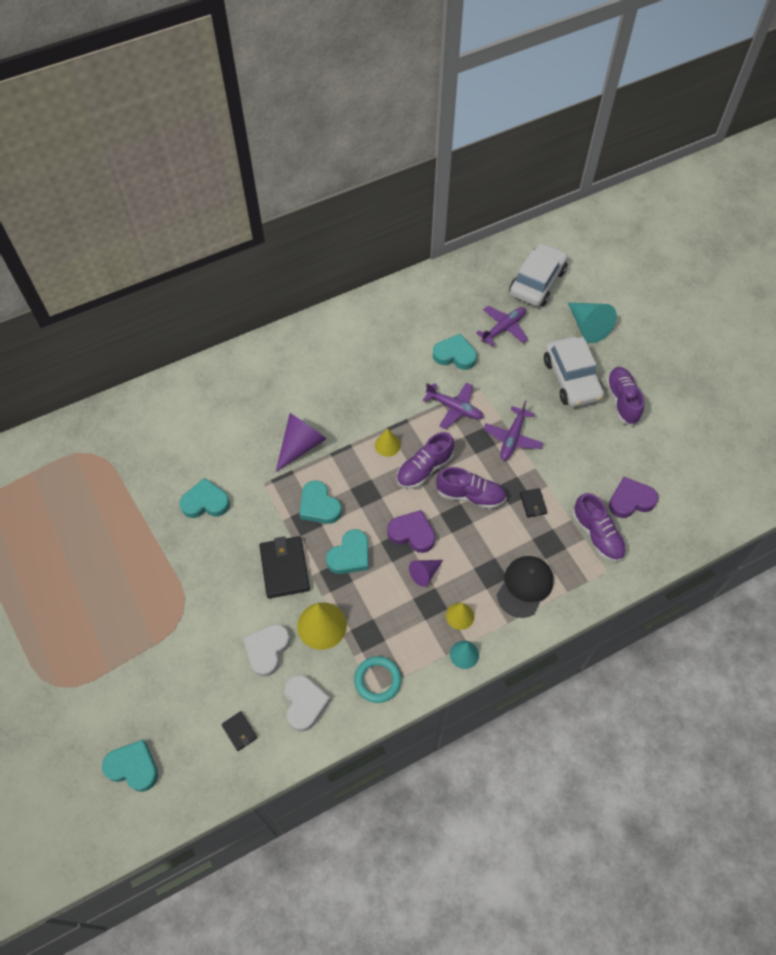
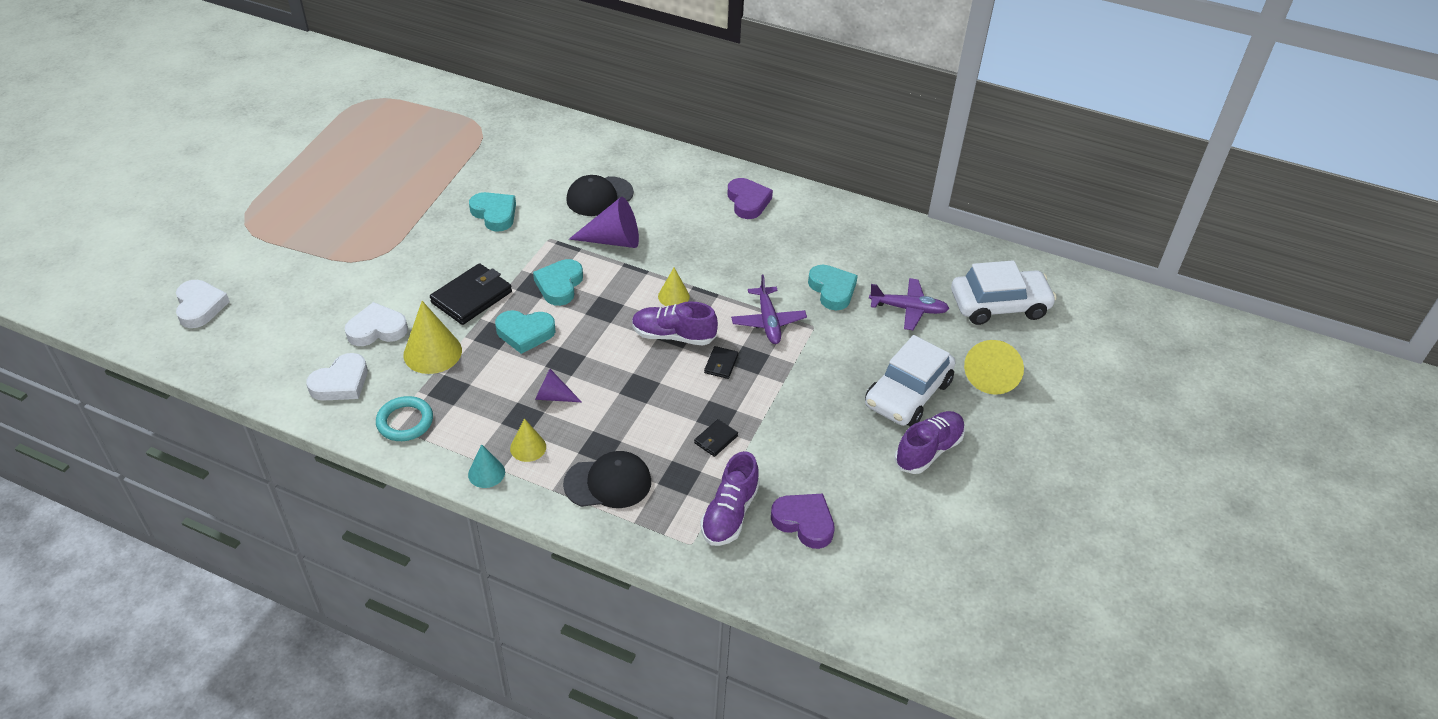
camera: 50 degrees right, 15 degrees down
turquoise heart [102,739,158,792] -> white heart [176,280,230,328]
black wallet [221,711,258,751] -> black wallet moved to [704,346,738,379]
purple heart [387,510,435,553] -> purple heart moved to [727,178,773,219]
purple shoe [436,467,506,509] -> none
purple plane [483,401,543,460] -> none
turquoise cone [568,303,617,343] -> yellow cone [964,340,1024,395]
none -> black cap [566,175,634,216]

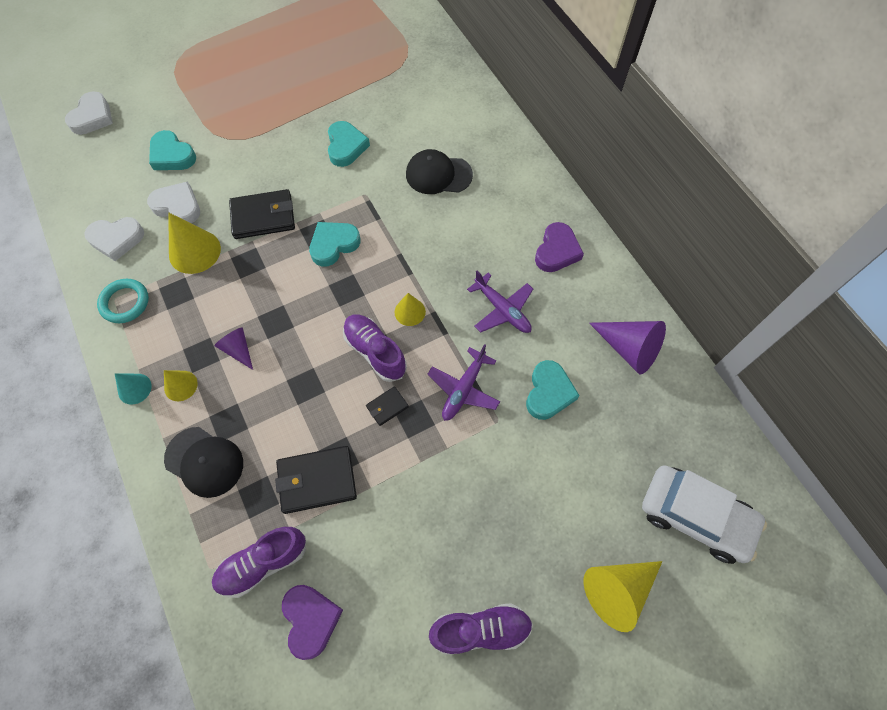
camera: 40 degrees right, 20 degrees up
turquoise heart [495,310,556,354] -> turquoise heart moved to [149,130,196,170]
purple cone [569,197,639,248] -> purple cone moved to [589,321,666,374]
black wallet [694,419,738,457] -> black wallet [275,446,357,514], size x1.98
white car [865,335,956,427] -> none
purple plane [869,278,950,330] -> purple plane moved to [467,271,533,333]

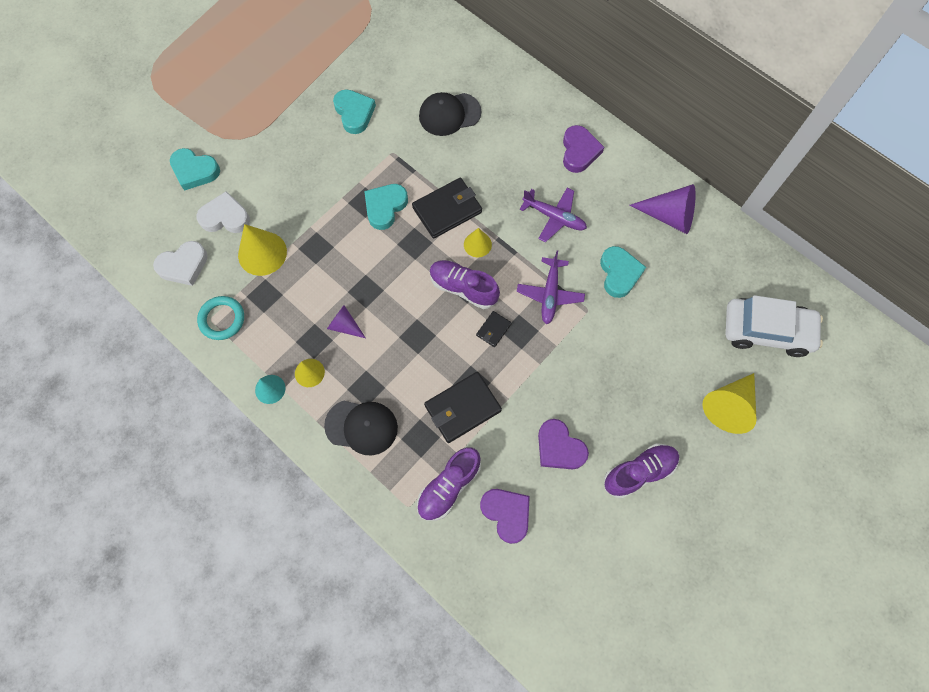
camera: 20 degrees left, 5 degrees up
white heart [65,91,113,135] -> none
black wallet [229,189,295,239] -> black wallet moved to [412,178,482,239]
none -> purple heart [538,419,589,469]

